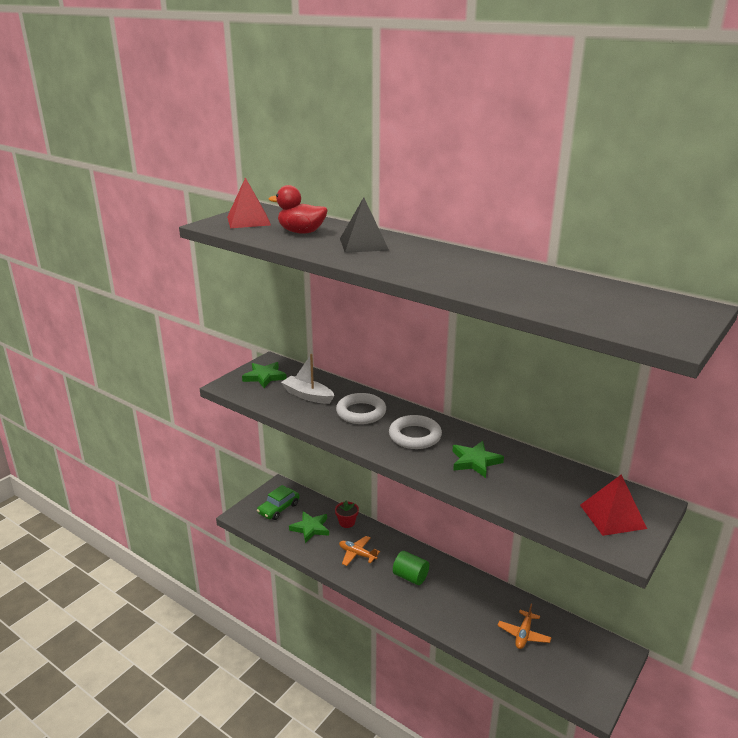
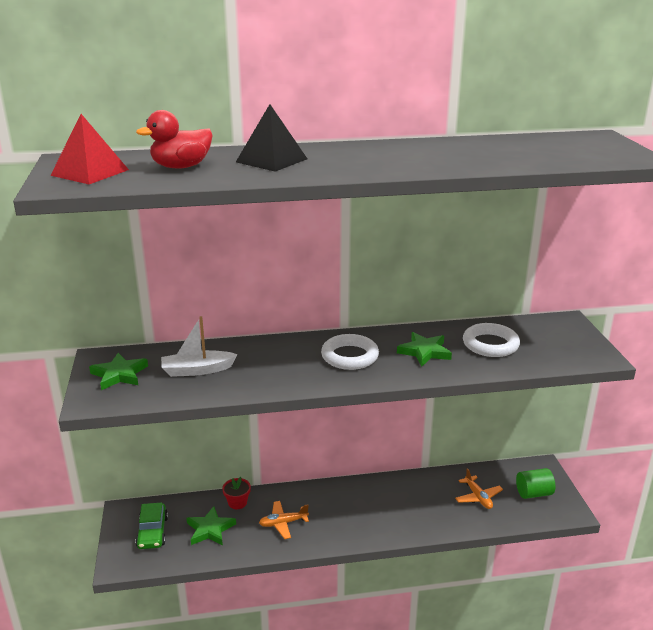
camera: 45 degrees left, 0 degrees up
white ring [336,393,386,424] -> white ring moved to [463,323,520,357]
green cylinder [393,551,429,585] -> green cylinder moved to [516,468,555,499]
red pyramid [580,474,647,536] -> none

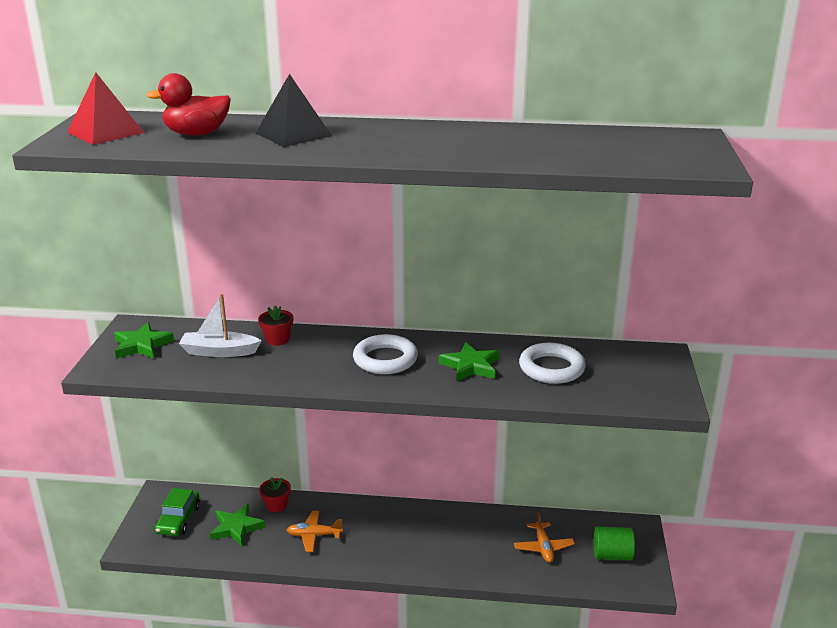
camera: 15 degrees right, 0 degrees up
none -> red flower pot [258,305,293,346]

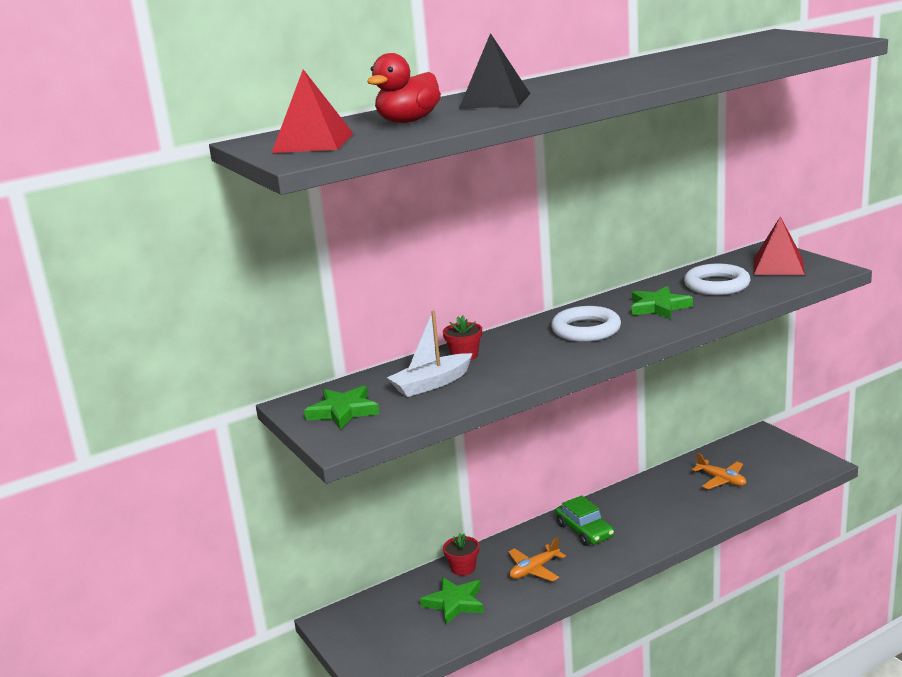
camera: 35 degrees left, 5 degrees down
green car [155,488,200,536] -> green car moved to [556,495,614,546]
green cylinder [594,526,635,561] -> none
none -> red pyramid [754,216,805,275]

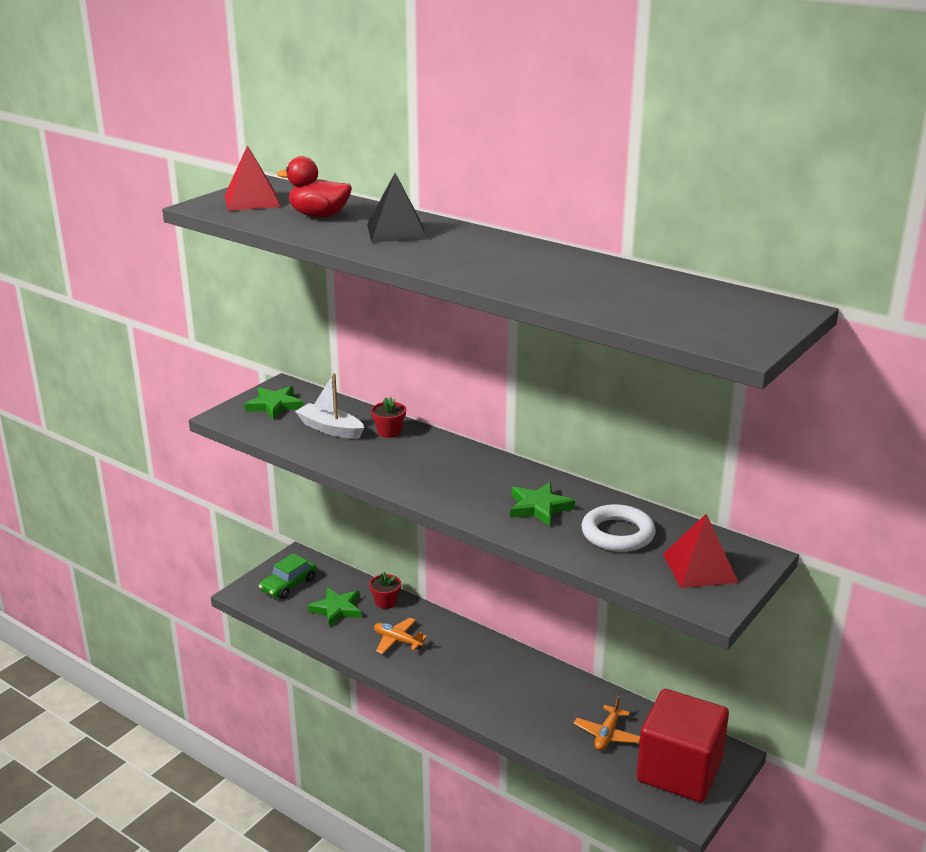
camera: 65 degrees right, 5 degrees up
white ring [551,306,621,342] -> none
green car [556,495,614,546] -> green car moved to [259,553,317,599]
none -> red cube [637,689,729,802]

